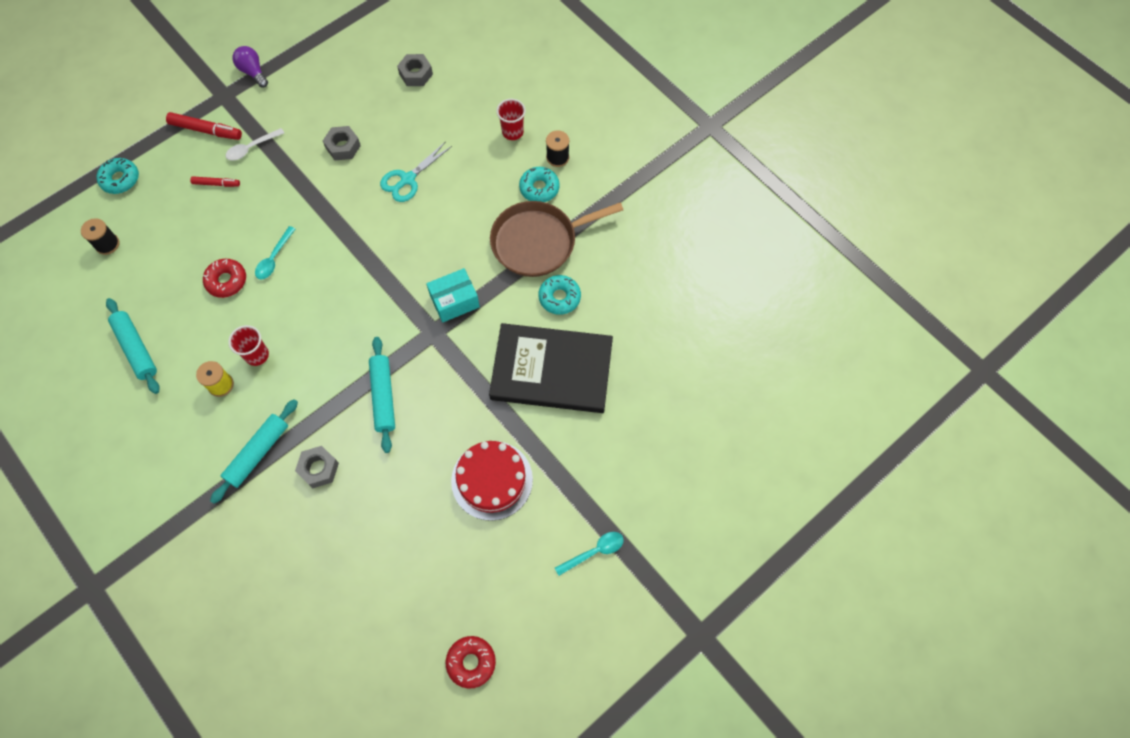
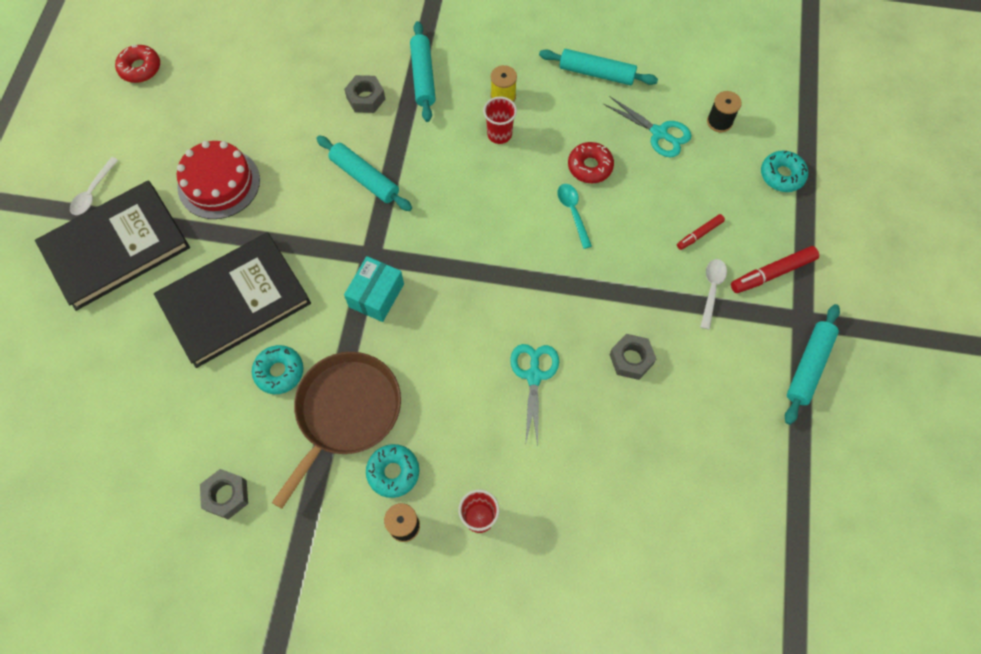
camera: 140 degrees right, 0 degrees up
purple light bulb [232,46,268,87] -> turquoise rolling pin [785,304,840,425]
grey nut [397,54,433,86] -> grey nut moved to [200,469,248,519]
turquoise spoon [555,532,624,576] -> white spoon [70,157,118,215]
none -> black book [35,180,190,311]
none -> turquoise scissors [604,96,692,157]

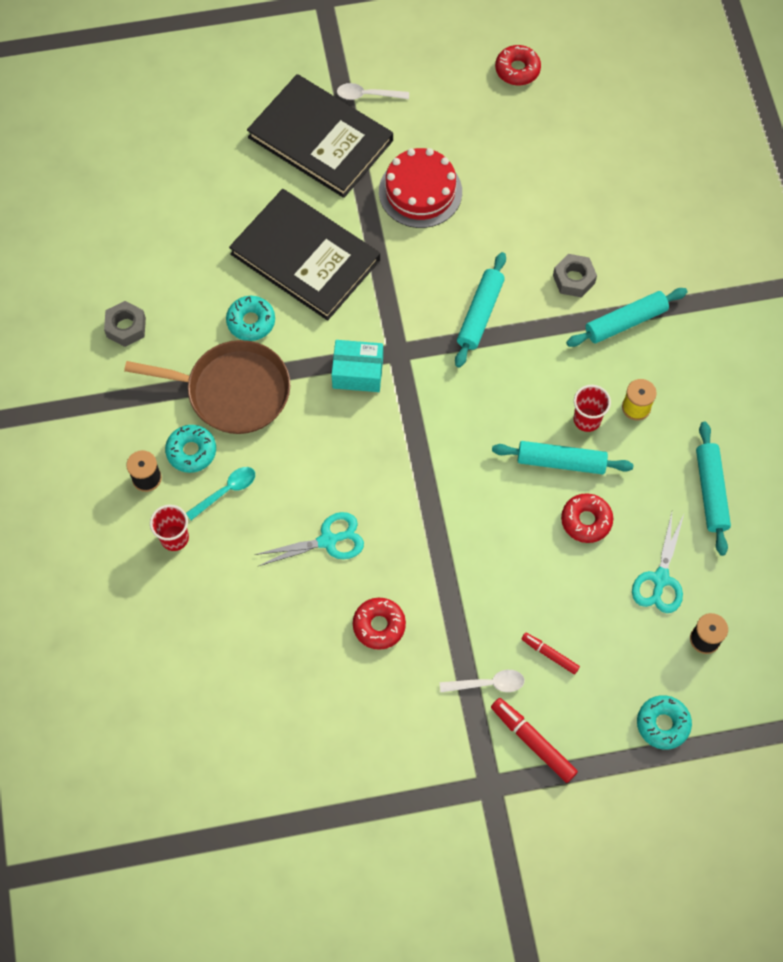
camera: 70 degrees right, 0 degrees up
turquoise spoon [557,184,592,249] -> turquoise spoon moved to [186,467,255,520]
grey nut [609,334,656,380] -> red donut [353,598,406,650]
turquoise rolling pin [785,304,840,425] -> turquoise rolling pin moved to [492,441,633,475]

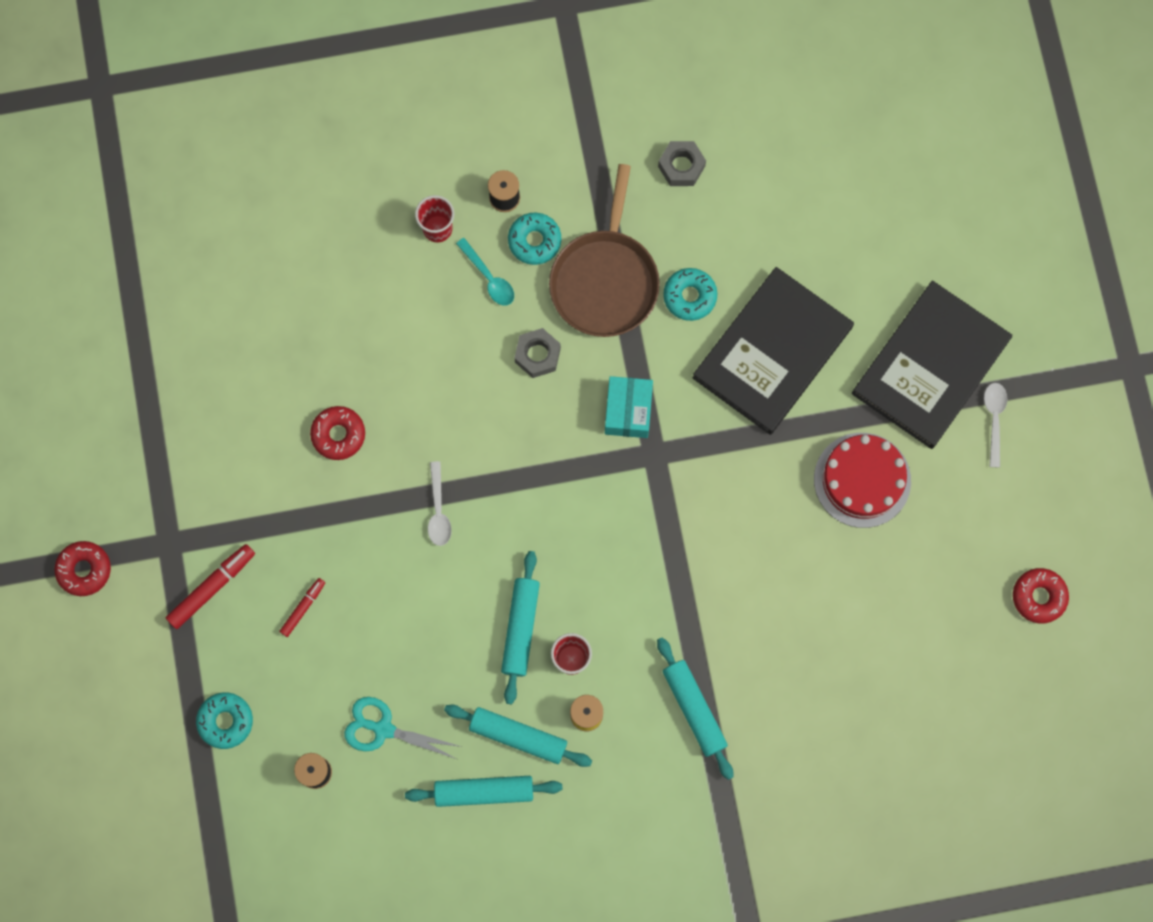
camera: 90 degrees right, 10 degrees up
turquoise scissors [254,512,364,566] -> none
white spoon [440,670,525,692] -> white spoon moved to [428,461,452,546]
turquoise rolling pin [455,252,506,368] -> turquoise rolling pin moved to [444,705,592,767]
grey nut [553,254,597,298] -> grey nut moved to [514,328,561,378]
red donut [561,493,613,543] -> red donut moved to [55,541,111,596]

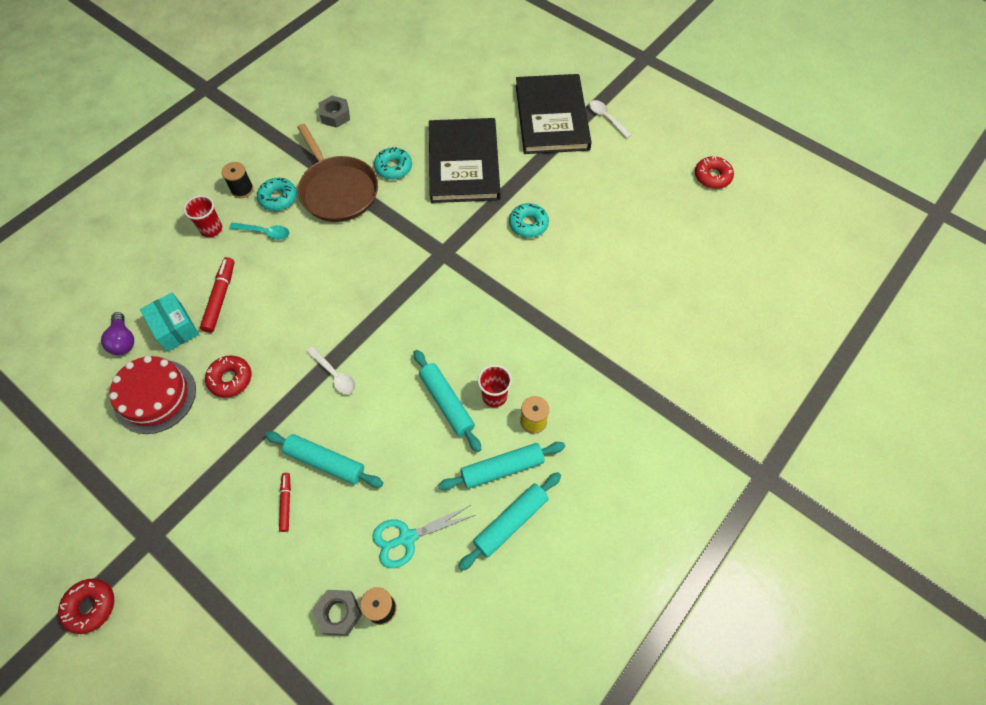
camera: 40 degrees left, 15 degrees down
red marker [166,544,255,629] -> red marker moved to [200,257,234,333]
turquoise donut [196,692,253,749] -> turquoise donut moved to [509,203,549,238]
grey nut [514,328,561,378] -> grey nut moved to [312,590,362,636]
turquoise box [605,376,653,438] -> turquoise box moved to [140,293,199,352]
turquoise rolling pin [657,637,733,780] -> turquoise rolling pin moved to [265,431,383,488]
red cake [814,433,911,528] -> red cake moved to [109,356,196,434]
none -> purple light bulb [101,312,134,355]

